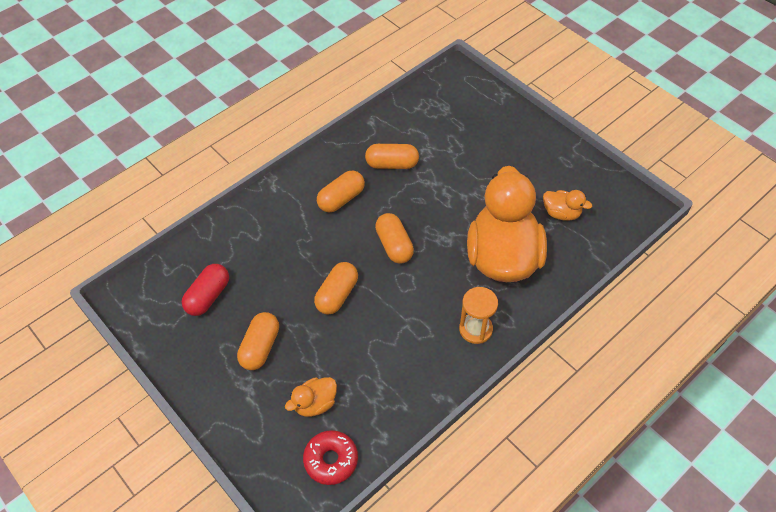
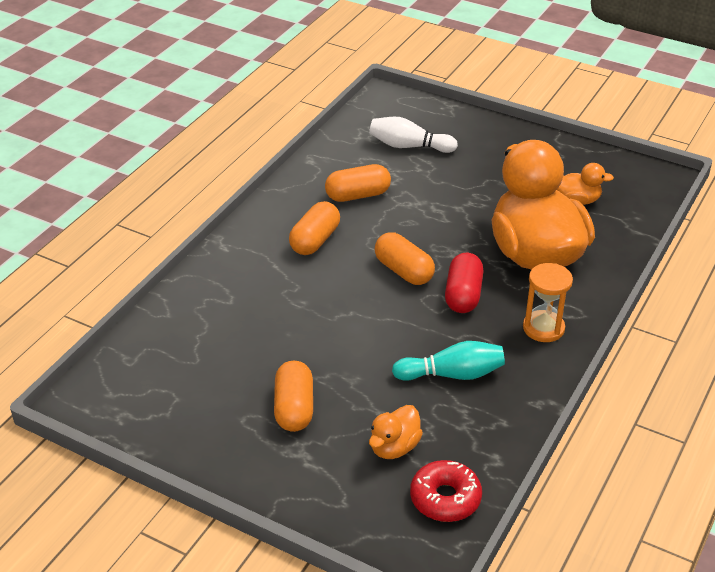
camera: 20 degrees left, 15 degrees down
red capsule [182,264,229,316] -> red capsule moved to [445,253,484,313]
orange capsule [314,262,358,315] -> none
none -> white bowling pin [369,117,458,153]
none -> turquoise bowling pin [392,341,505,381]

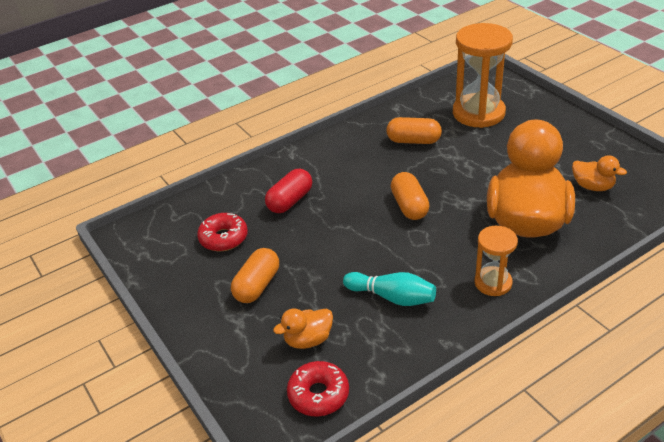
camera: 30 degrees right, 0 degrees up
orange capsule [289,201,340,255] -> none
white bowling pin [369,117,458,153] -> orange hourglass [453,23,513,128]
red capsule [445,253,484,313] -> red capsule moved to [265,169,312,213]
none -> red donut [197,213,248,251]

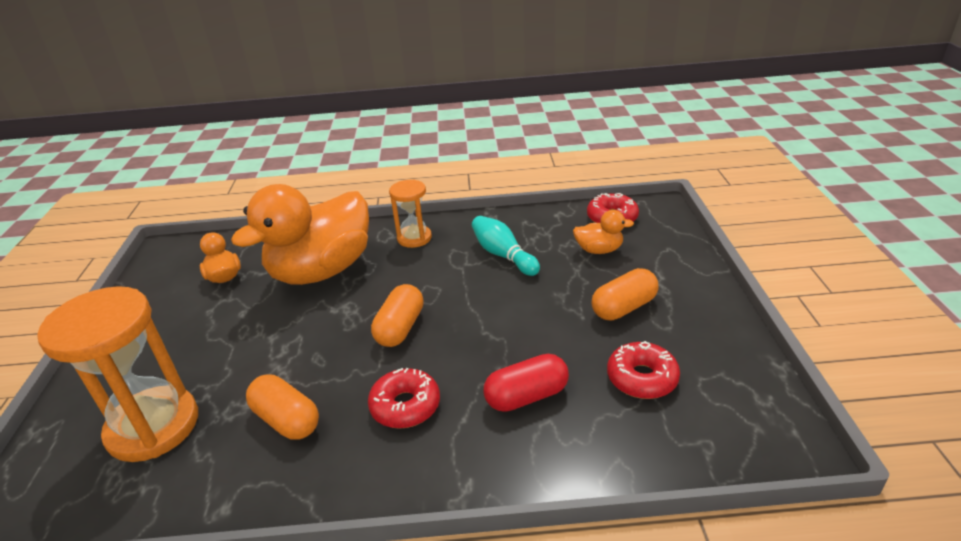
camera: 150 degrees left, 5 degrees down
none -> red donut [368,368,440,429]

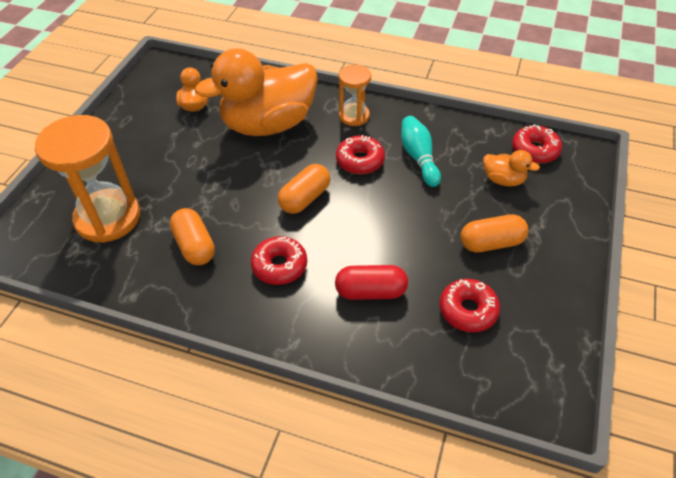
camera: 20 degrees right, 15 degrees up
none -> red donut [336,135,385,174]

